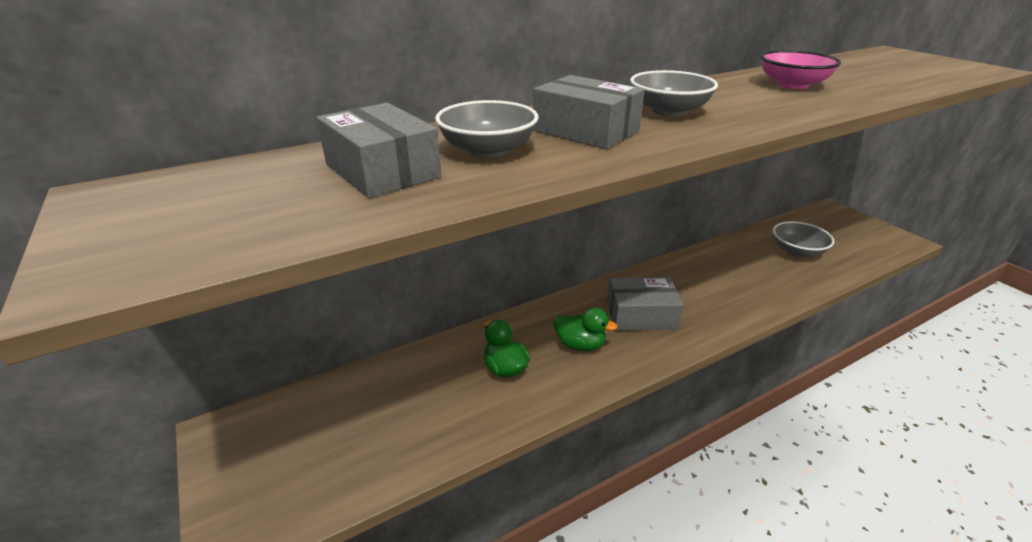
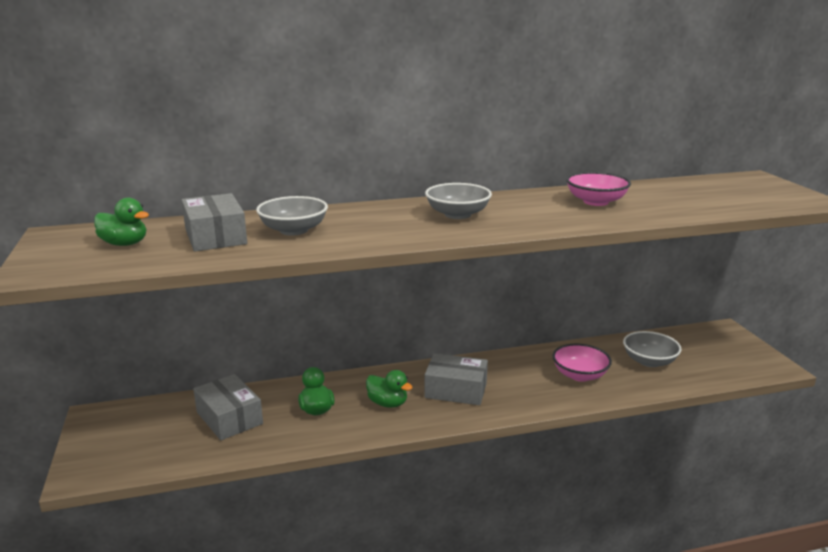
camera: 15 degrees right, 10 degrees down
grey box [533,75,645,149] -> grey box moved to [193,374,263,440]
none -> green duck [94,198,149,246]
none -> pink bowl [552,344,612,382]

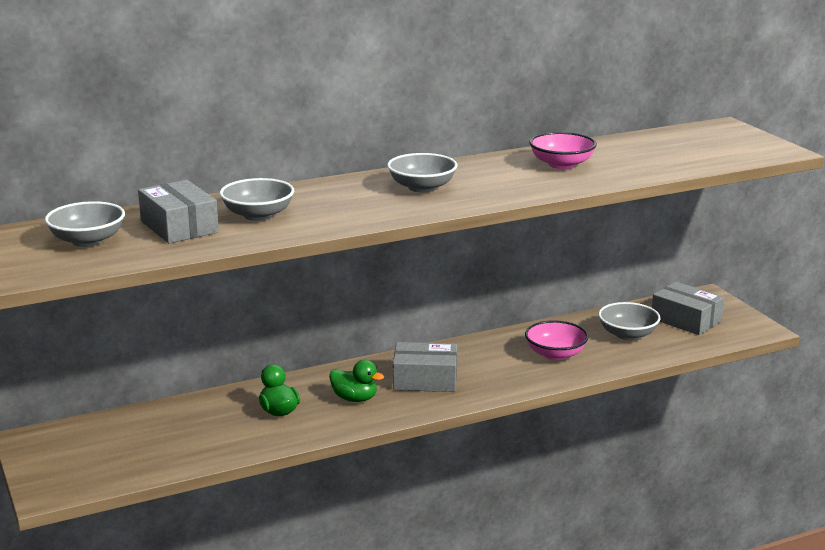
camera: 10 degrees left, 0 degrees up
green duck [94,198,149,246] -> grey bowl [45,201,125,247]
grey box [193,374,263,440] -> grey box moved to [652,282,724,335]

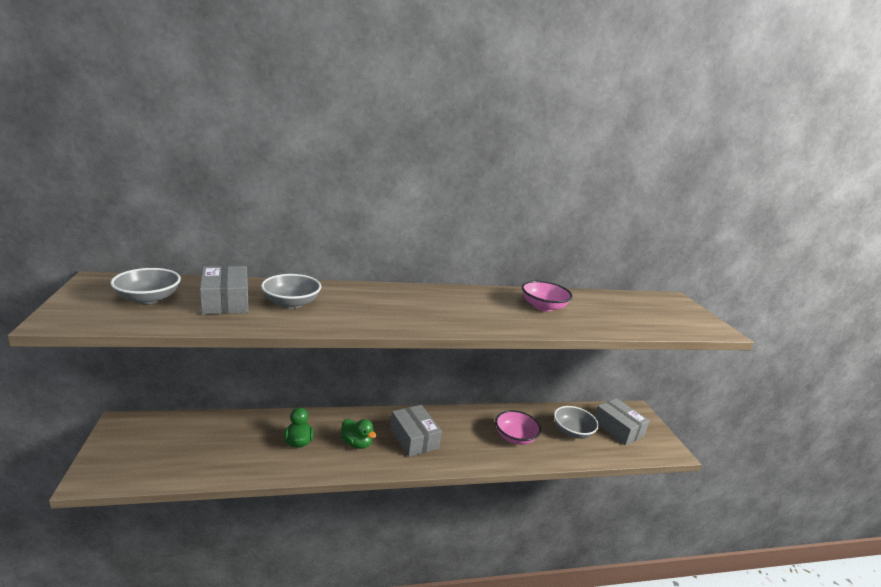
camera: 10 degrees right, 0 degrees up
grey bowl [387,153,457,193] -> none
grey box [393,342,457,392] -> grey box turned 45 degrees clockwise [390,405,442,457]

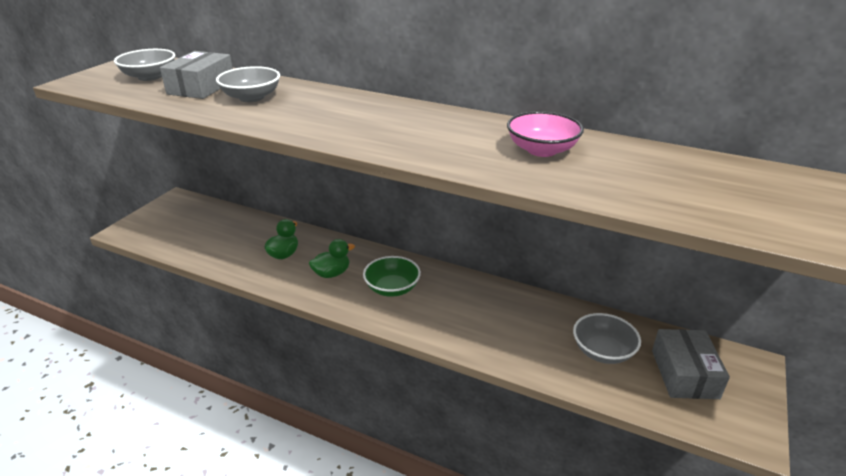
camera: 40 degrees right, 10 degrees up
green duck [341,419,376,449] -> green duck turned 105 degrees counterclockwise [309,239,355,278]
grey box [390,405,442,457] -> green bowl [363,256,421,297]
pink bowl [495,410,541,445] -> none

